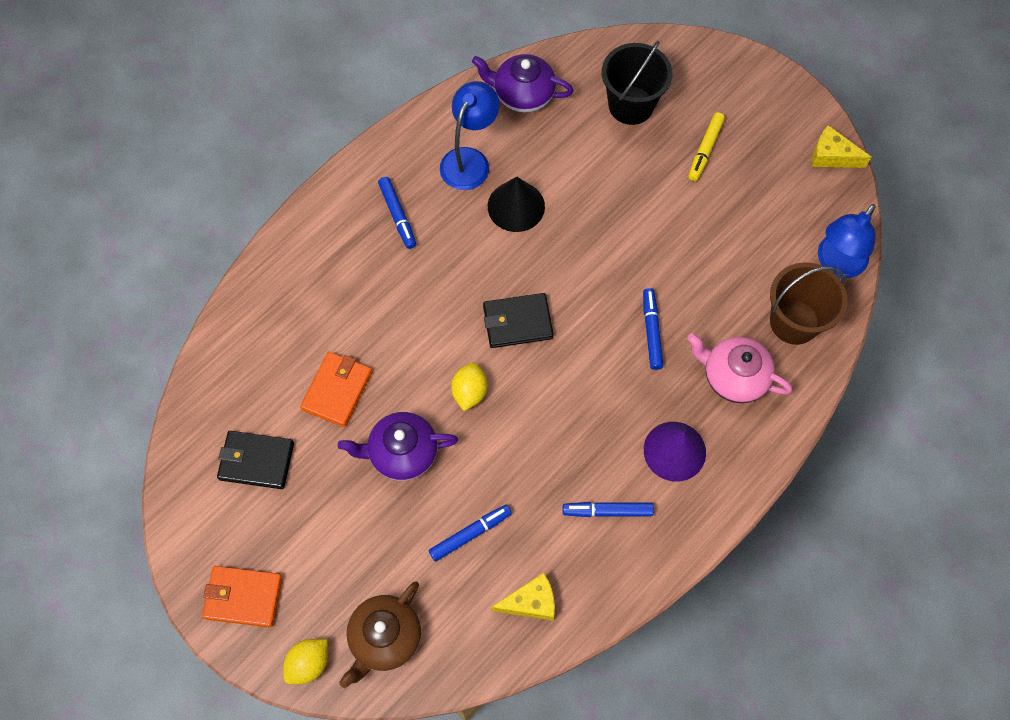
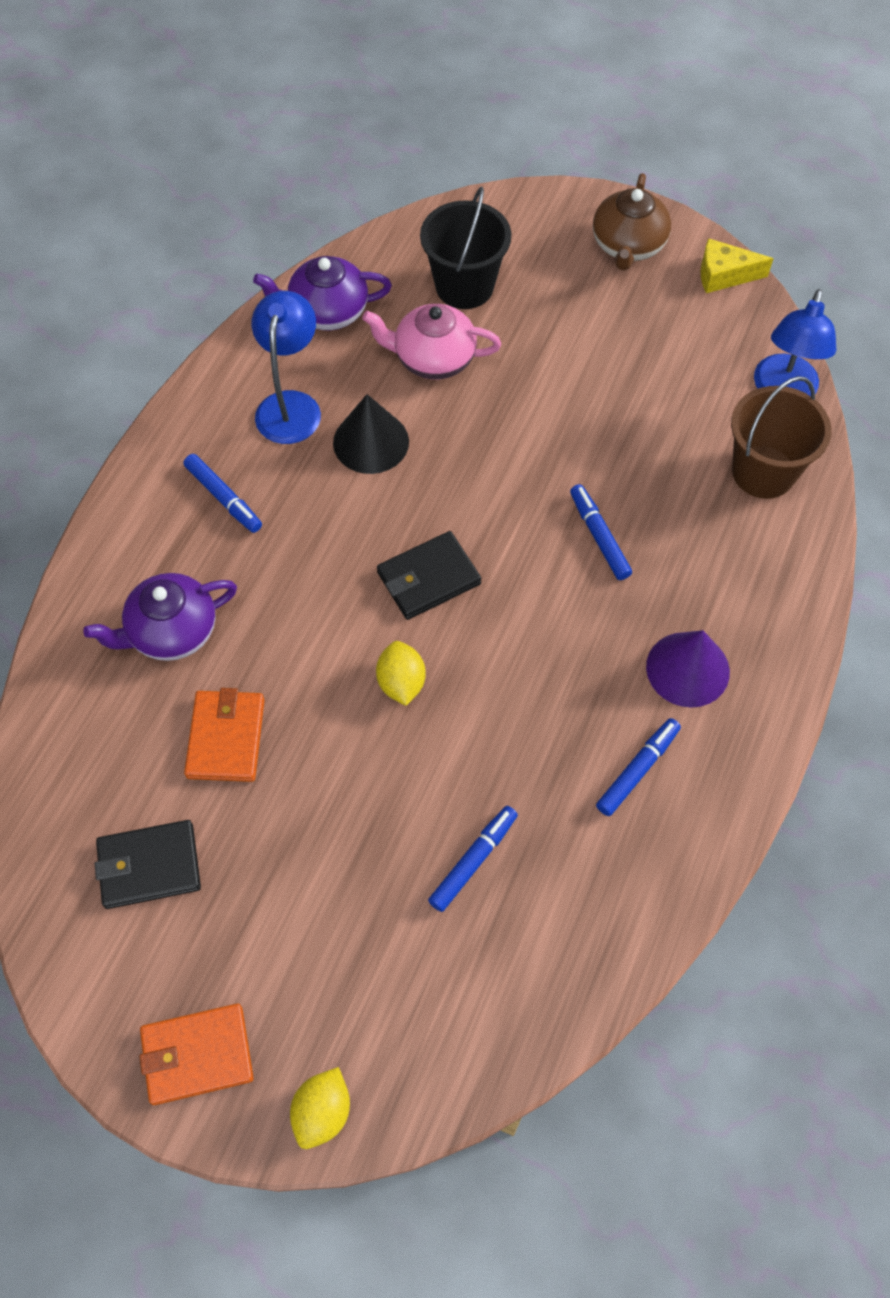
camera: 20 degrees left, 5 degrees down
purple teapot [338,412,458,481] -> purple teapot moved to [83,573,237,661]
brown teapot [339,582,421,688] -> brown teapot moved to [593,173,671,271]
yellow cheese [491,573,555,621] -> none
blue marker [563,502,654,517] -> blue marker turned 150 degrees clockwise [596,718,681,816]
pink teapot [687,333,792,403] -> pink teapot moved to [362,304,501,379]
yellow marker [688,112,725,181] -> none

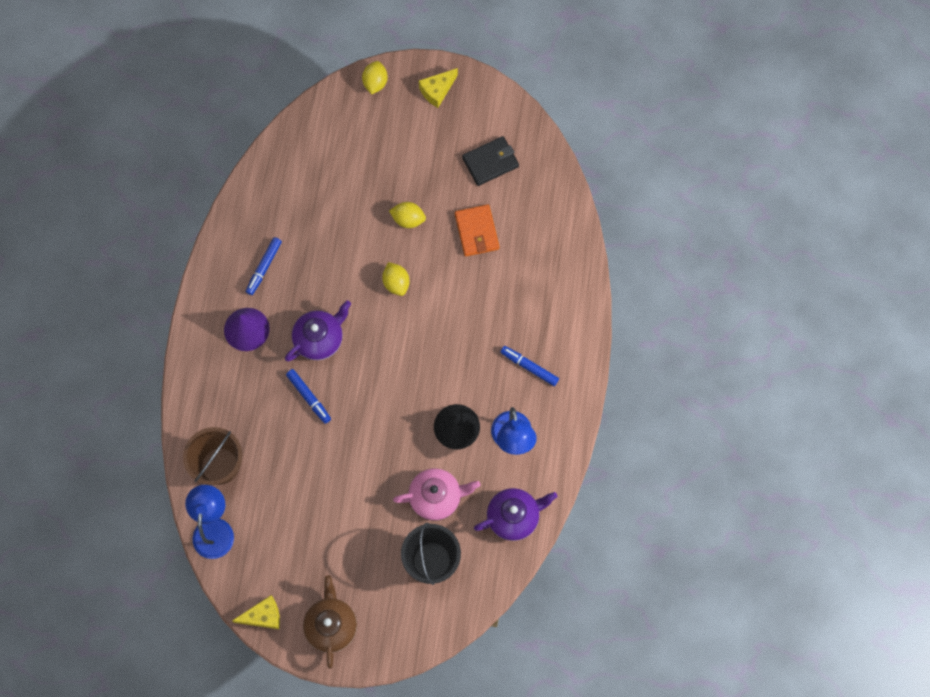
camera: 165 degrees right, 10 degrees up
purple teapot [83,573,237,661] -> purple teapot moved to [285,300,351,361]
orange wallet [139,1004,254,1105] -> yellow cheese [419,68,458,108]
black wallet [377,531,481,620] -> none
blue marker [428,806,518,912] -> none
none -> yellow lemon [389,202,426,228]

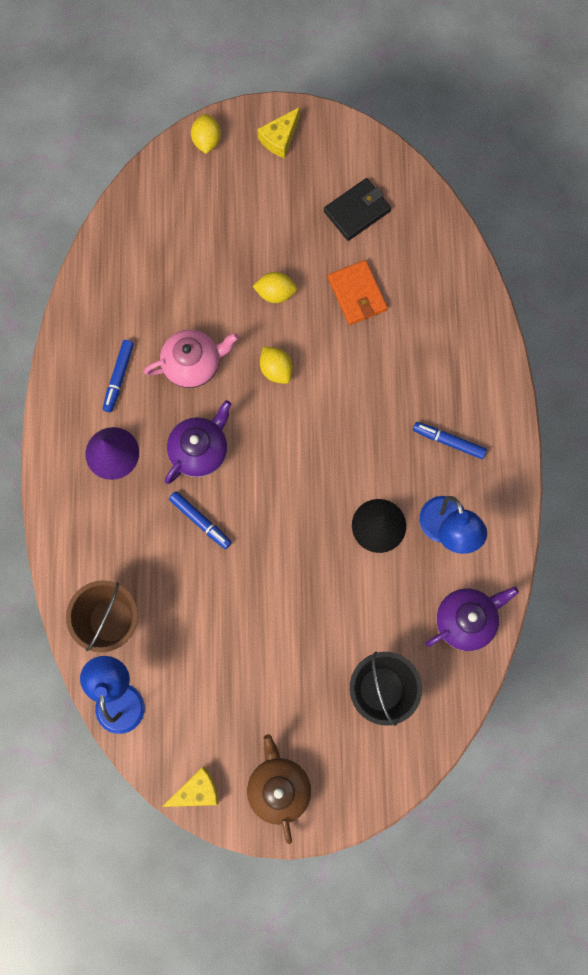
camera: 10 degrees left, 5 degrees up
pink teapot [393,468,481,521] -> pink teapot moved to [144,330,239,388]

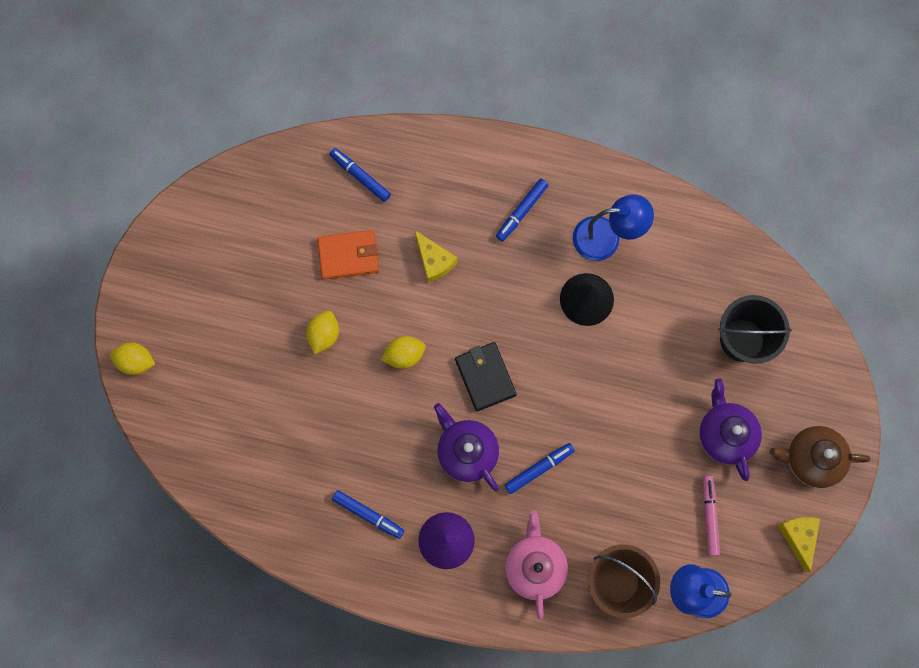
camera: 75 degrees left, 0 degrees up
pink teapot [144,330,239,388] -> pink teapot moved to [505,511,568,620]
yellow cheese [258,107,300,158] -> yellow cheese moved to [415,231,458,283]
black wallet [324,178,391,241] -> black wallet moved to [455,342,517,411]
purple teapot [426,587,519,651] -> purple teapot moved to [699,379,762,481]
none -> blue marker [329,148,391,202]
none -> pink marker [703,476,720,556]

